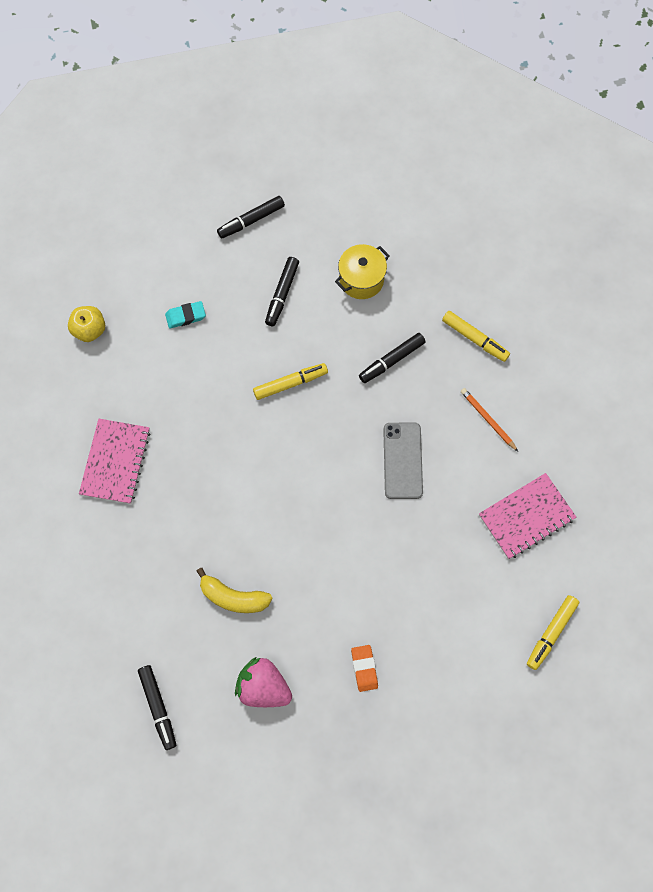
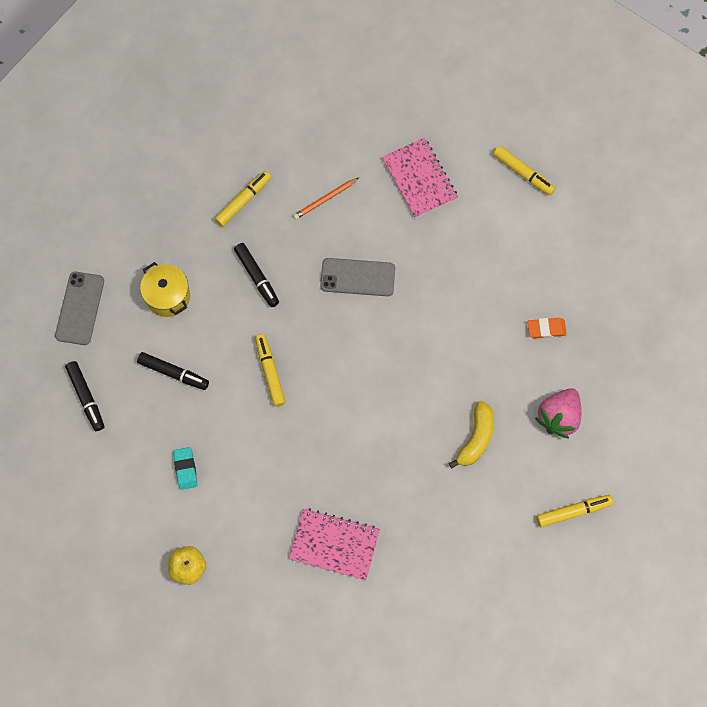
camera: 85 degrees left, 0 degrees up
black marker [138,665,176,750] -> yellow marker [536,495,613,527]
none -> grey phone [55,272,104,345]

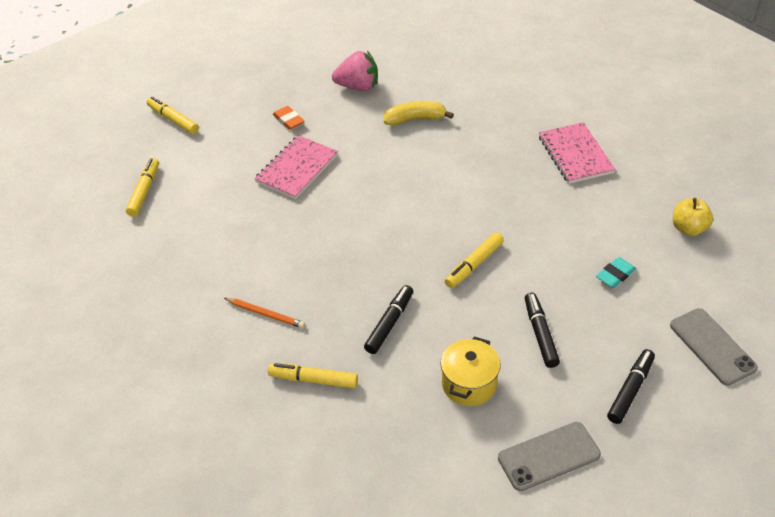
camera: 120 degrees left, 25 degrees down
grey phone [320,258,395,296] -> grey phone moved to [670,308,758,386]
pink notebook [382,138,458,218] -> pink notebook moved to [254,135,338,199]
yellow marker [536,495,613,527] -> yellow marker moved to [147,96,199,134]

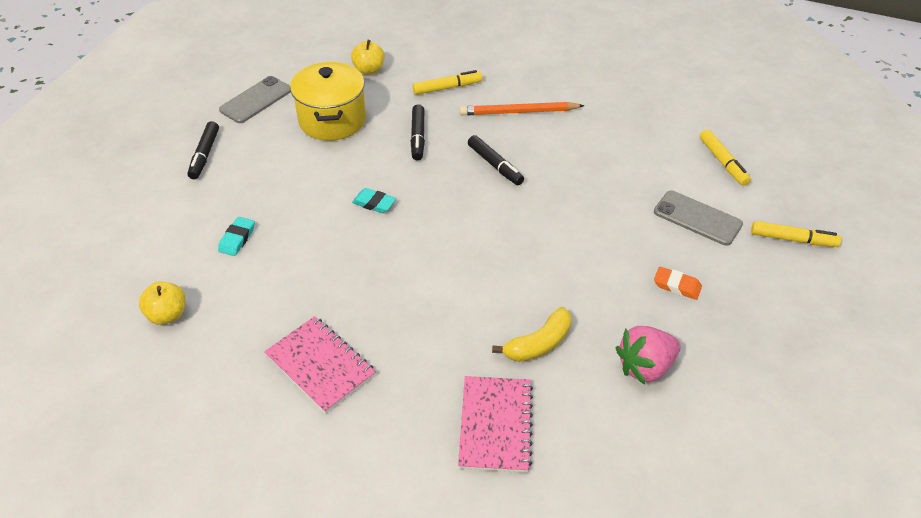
camera: 150 degrees right, 0 degrees up
orange pencil [224,298,305,328] -> orange pencil [460,102,585,115], size x1.59
pink notebook [254,135,338,199] -> pink notebook moved to [458,376,533,473]
yellow pot [441,336,500,406] -> yellow pot [290,62,366,141], size x1.52
yellow marker [445,232,504,288] -> turquoise eraser [352,188,396,213]
black marker [525,293,560,368] -> black marker moved to [468,135,524,185]
grey phone [670,308,758,386] -> grey phone moved to [654,191,743,246]
none -> yellow apple [351,40,385,75]

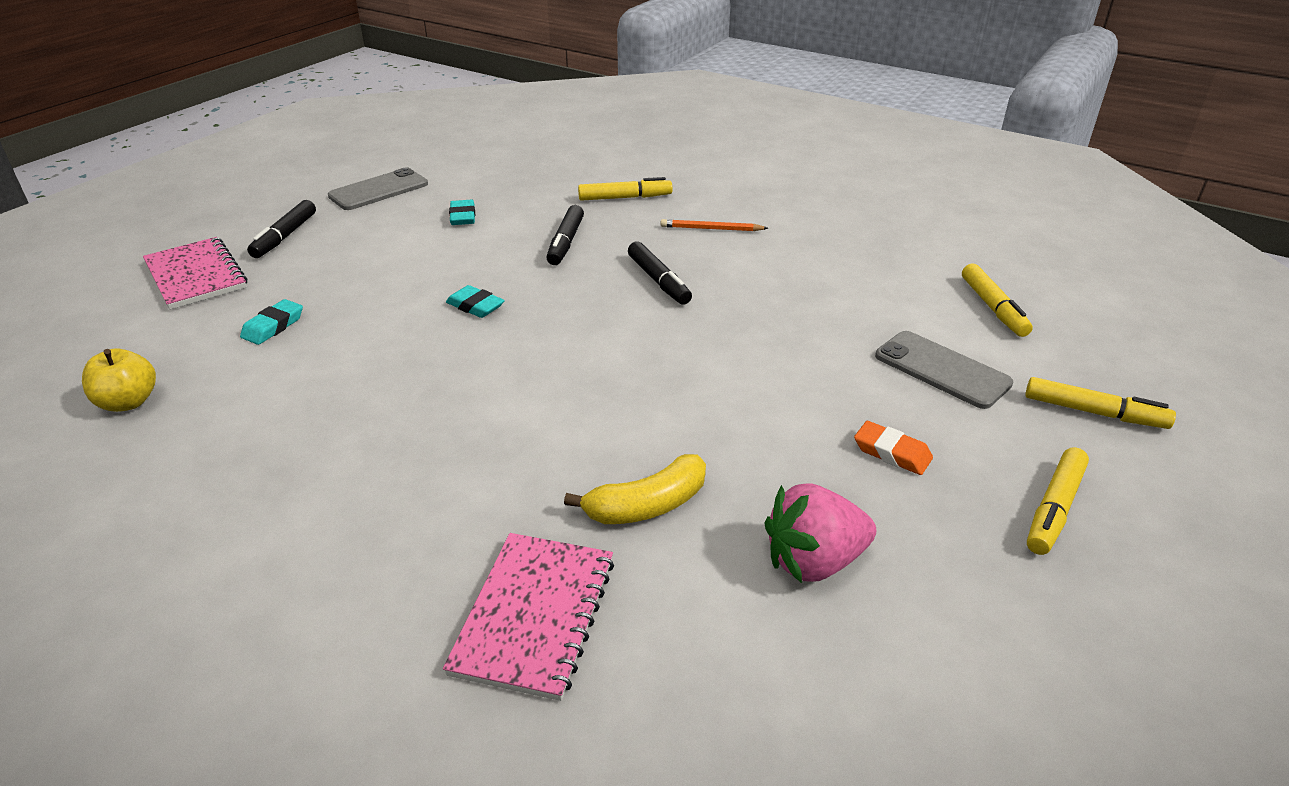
camera: 10 degrees right, 10 degrees down
pink notebook [264,316,376,414] -> pink notebook moved to [143,237,247,310]
yellow pot [290,62,366,141] -> turquoise eraser [449,200,475,225]
yellow apple [351,40,385,75] -> none
orange pencil [460,102,585,115] -> orange pencil [660,219,768,231], size x0.63
none -> yellow marker [1027,447,1089,555]

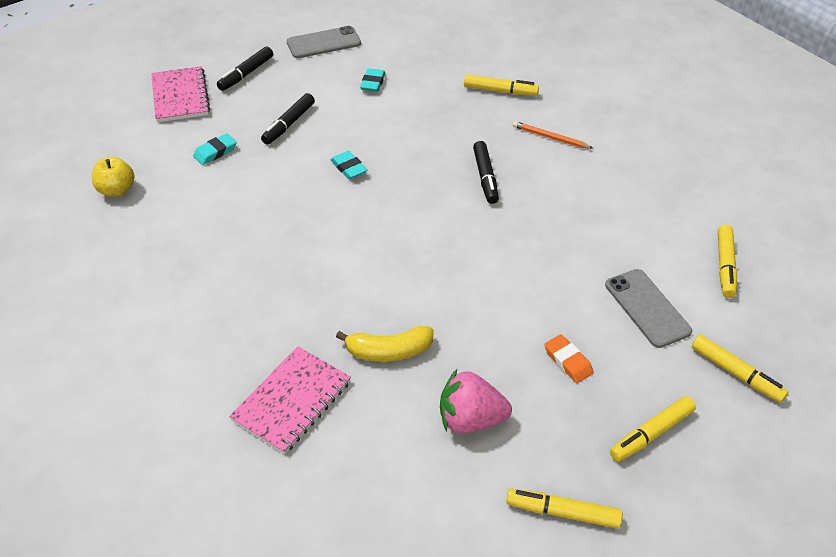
camera: 20 degrees right, 10 degrees up
black marker [546,205,584,265] -> black marker moved to [261,93,315,145]
none -> yellow marker [506,489,623,529]

